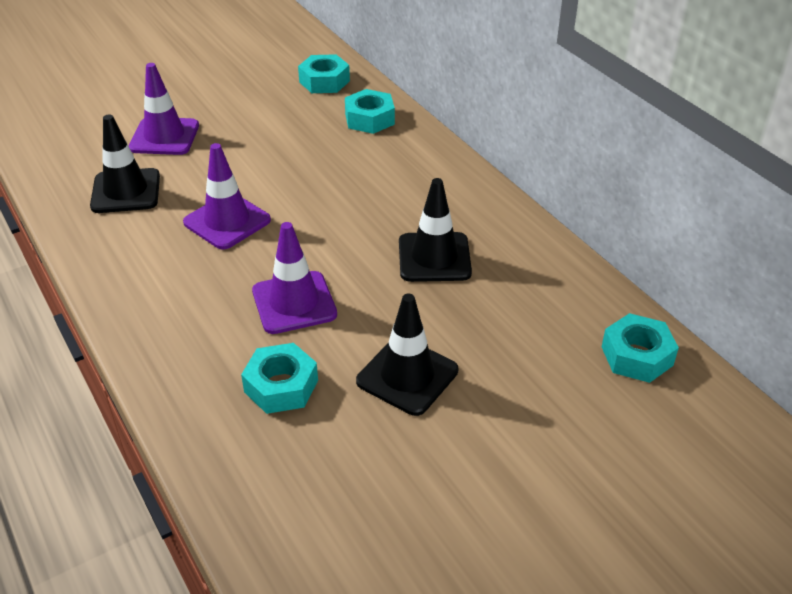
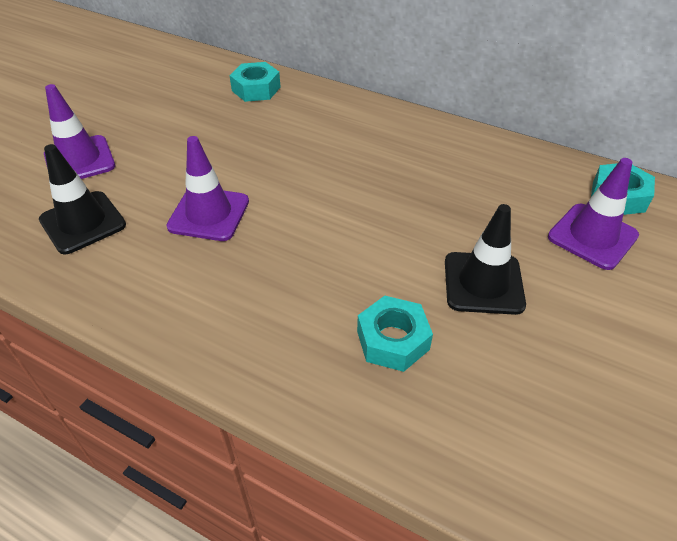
camera: 30 degrees left, 5 degrees up
purple traffic cone [252,222,337,334] -> purple traffic cone moved to [548,158,639,270]
turquoise nut [298,54,350,93] -> none
black traffic cone [399,178,472,282] -> none

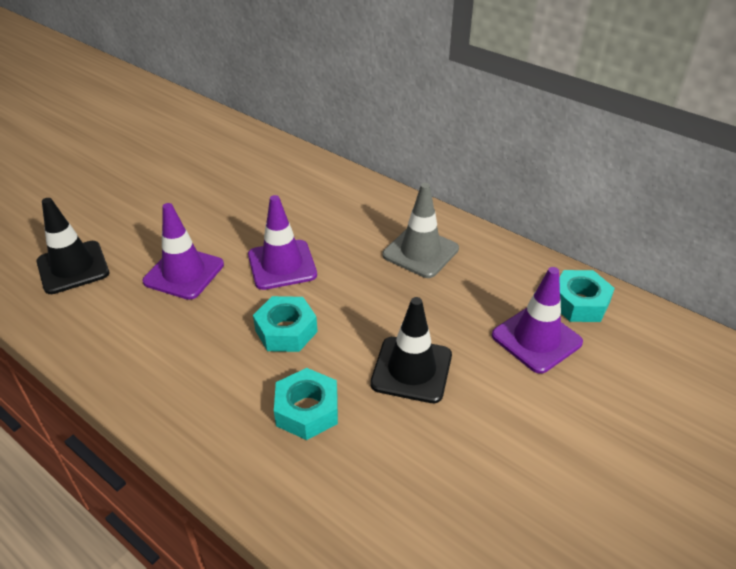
camera: 10 degrees right, 5 degrees down
purple traffic cone [44,84,115,179] -> purple traffic cone moved to [248,195,317,290]
turquoise nut [229,62,281,102] -> turquoise nut moved to [253,296,318,352]
none -> grey traffic cone [383,183,459,278]

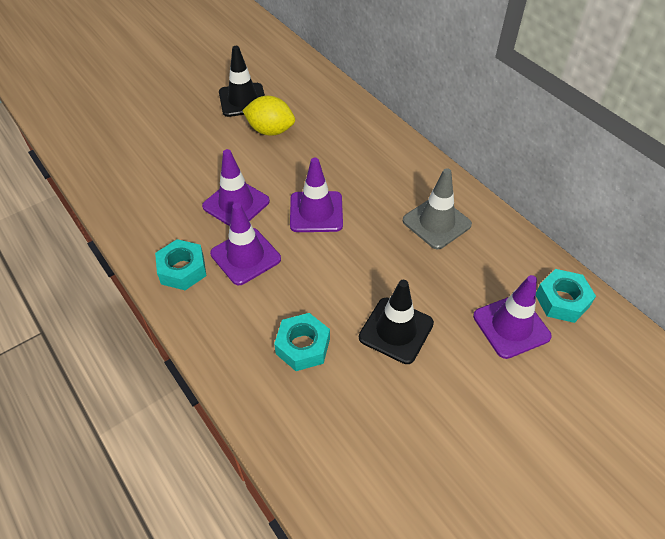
camera: 15 degrees right, 10 degrees up
black traffic cone [37,198,109,294] -> black traffic cone moved to [219,46,265,117]
turquoise nut [253,296,318,352] -> turquoise nut moved to [155,239,207,290]
none -> purple traffic cone [210,203,281,285]
none -> yellow lemon [242,96,295,136]

